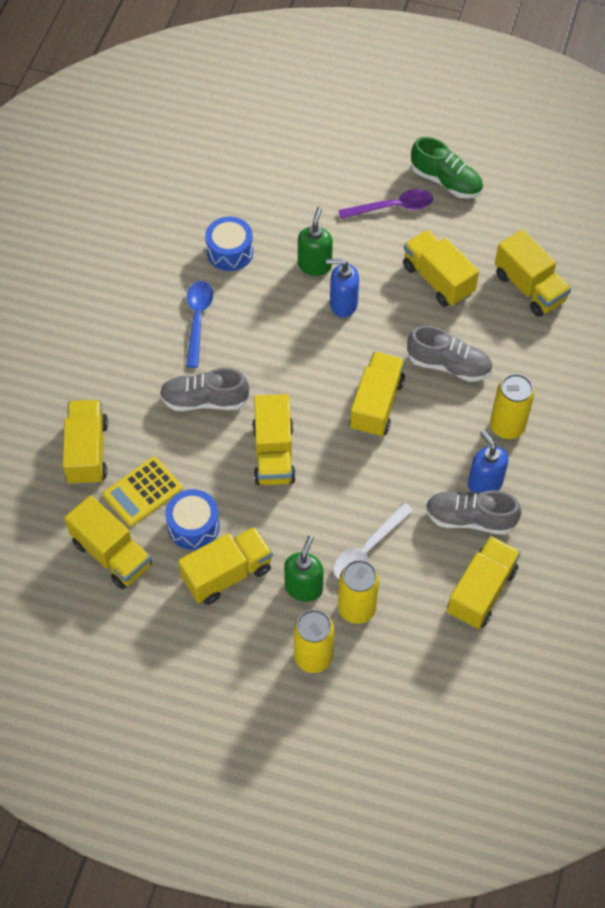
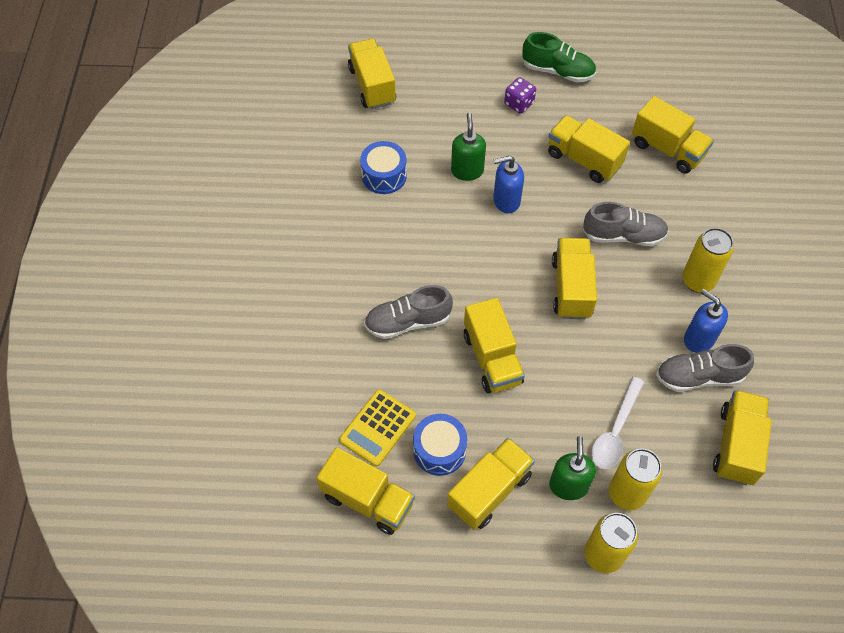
camera: 15 degrees left, 0 degrees up
yellow truck [63,400,108,485] -> yellow truck moved to [348,39,396,109]
blue spoon [186,281,213,368] -> none
purple spoon [338,189,433,219] -> purple dice [504,77,536,114]

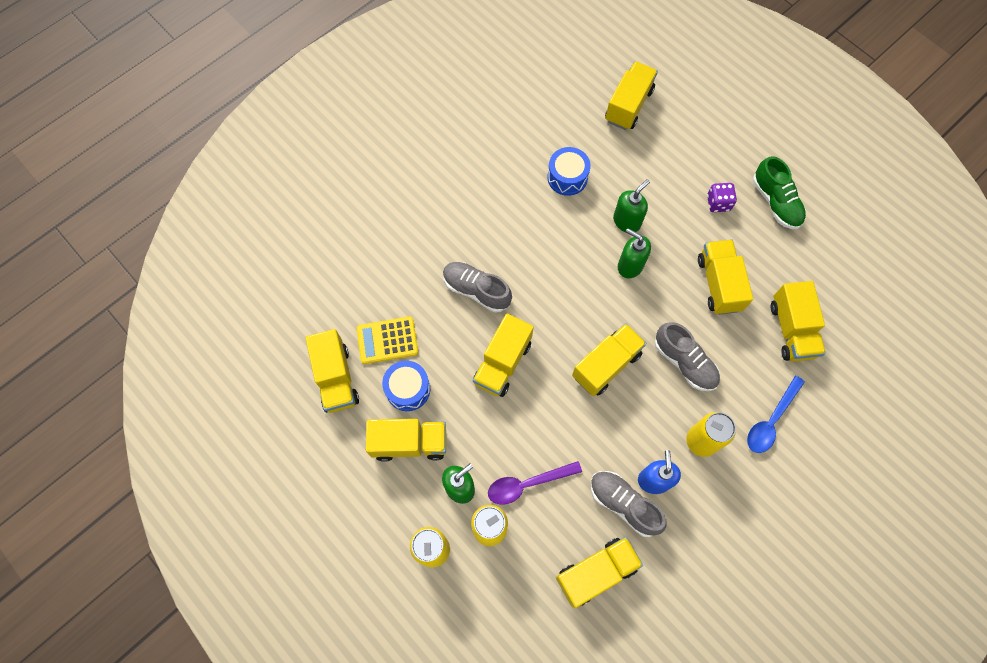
camera: 45 degrees right, 10 degrees up
blue soap dispenser [493,156,524,213] -> green soap dispenser [618,228,651,278]
white spoon [591,377,644,469] -> purple spoon [488,461,582,505]
none -> blue spoon [747,376,805,453]

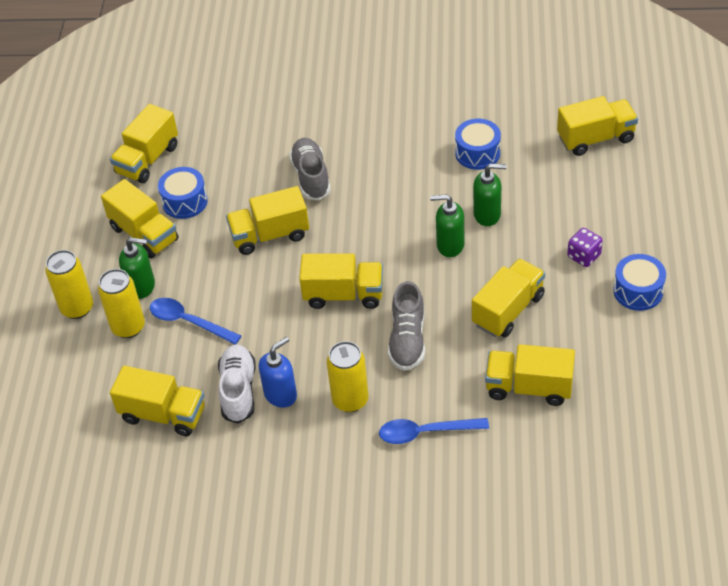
camera: 50 degrees right, 20 degrees down
yellow calculator [357,317,418,364] -> none
purple spoon [488,461,582,505] -> blue spoon [150,298,241,344]
grey shoe [591,471,667,537] -> white shoe [218,344,256,424]
green soap dispenser [618,228,651,278] -> green soap dispenser turned 75 degrees counterclockwise [430,194,465,257]
green shoe [753,156,806,229] -> blue drum [614,254,666,311]
yellow truck [771,281,826,362] -> yellow truck turned 60 degrees clockwise [485,344,575,406]

